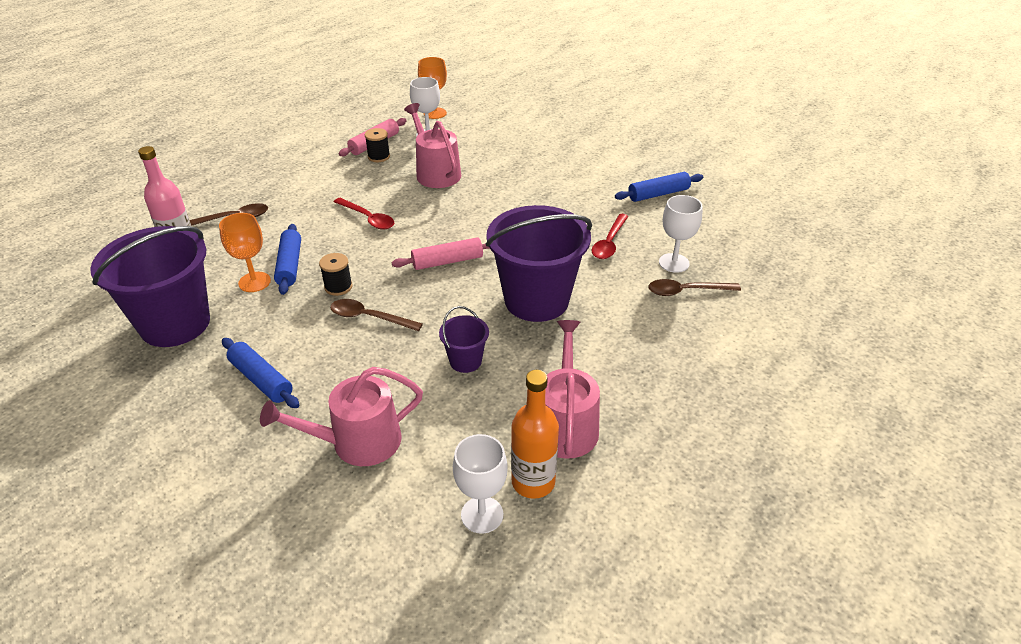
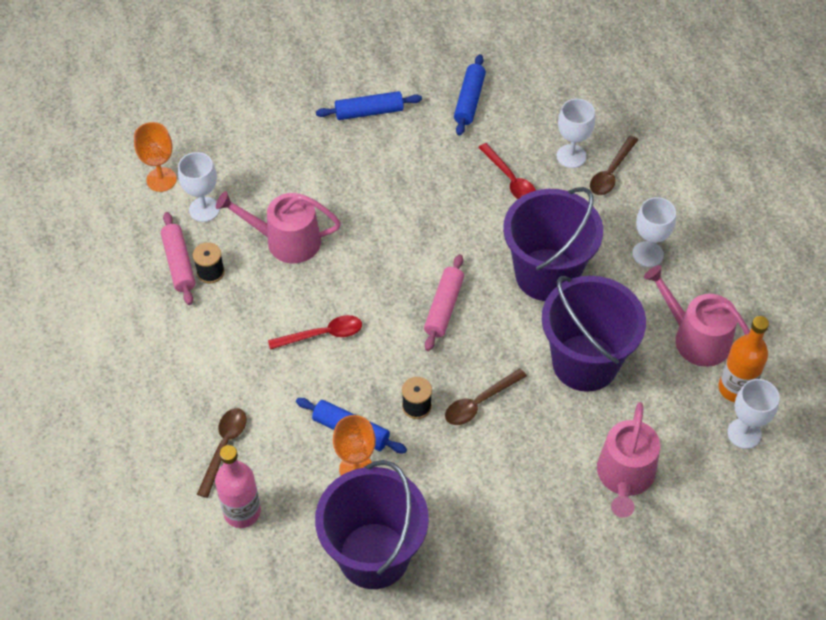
camera: 55 degrees left, 15 degrees up
blue rolling pin [222,338,300,408] -> blue rolling pin moved to [316,91,422,120]
purple bucket [439,306,489,373] -> purple bucket [542,276,646,392], size x2.20
none -> white goblet [632,197,676,267]

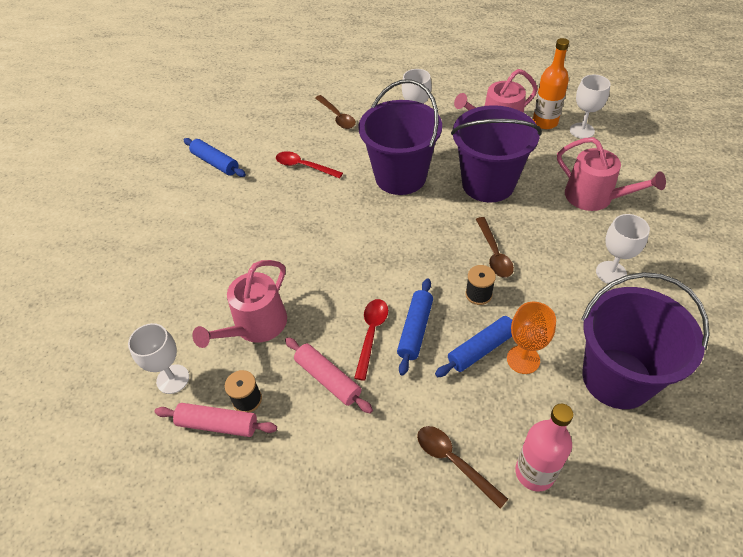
camera: 60 degrees left, 5 degrees down
orange goblet [134,122,177,192] -> none
blue rolling pin [316,91,422,120] -> blue rolling pin moved to [397,278,433,376]
pink rolling pin [424,254,464,351] -> pink rolling pin moved to [285,337,373,414]
red spoon [478,143,536,199] -> red spoon turned 150 degrees counterclockwise [276,151,343,179]
white goblet [557,99,595,168] -> white goblet moved to [596,214,650,284]

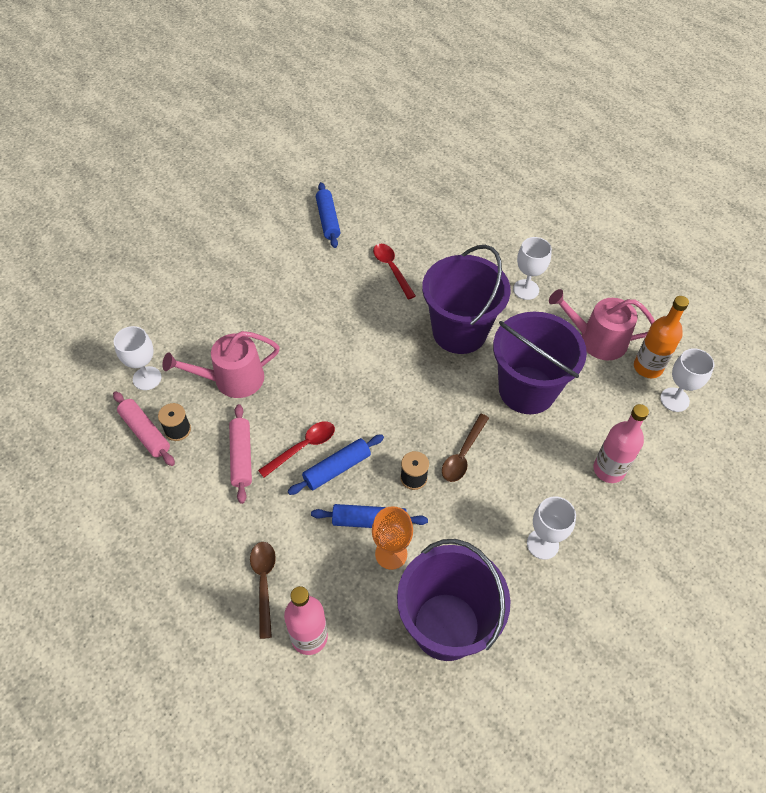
camera: 35 degrees right, 5 degrees up
brown spoon [315,95,356,129] -> none
pink watering can [557,137,666,211] -> pink bottle [593,404,649,483]

